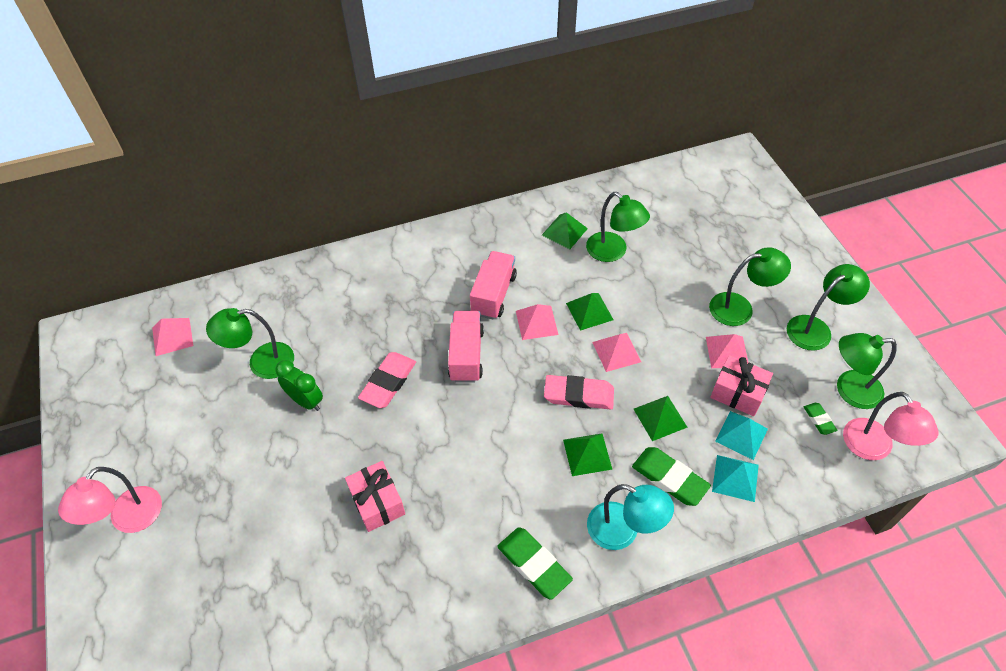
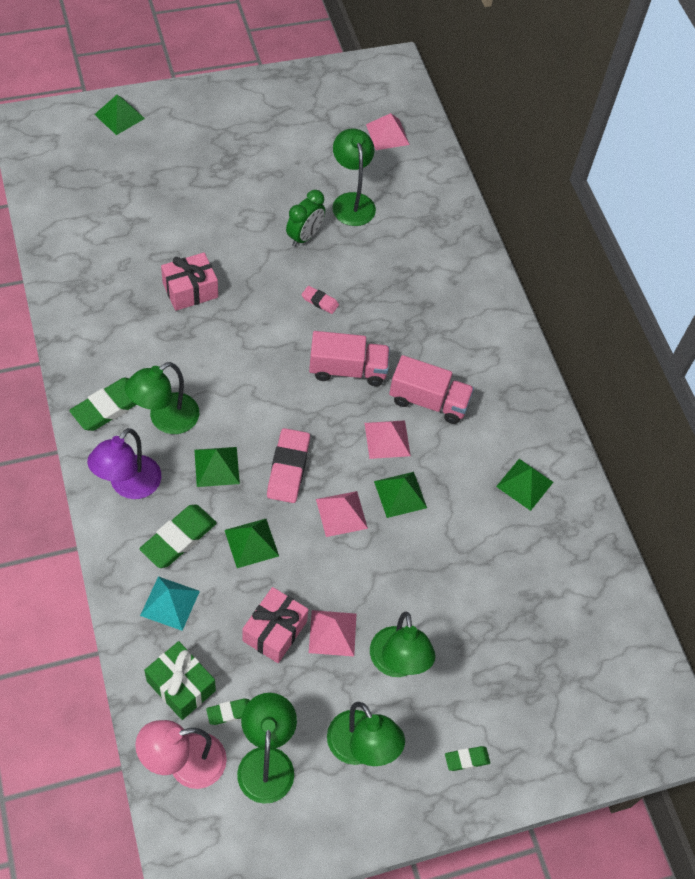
camera: 85 degrees right, 5 degrees up
pink lamp [58,467,162,533] -> none
pink eraser [358,352,416,408] -> pink eraser [301,286,339,314], size x0.53
green lamp [586,192,650,262] -> green lamp moved to [125,362,199,434]
turquoise lamp [587,484,674,550] -> purple lamp [87,428,161,499]
turquoise pyramid [715,411,768,460] -> none
none -> green pyramid [94,95,145,135]
none -> green gift [144,641,216,720]
none -> green eraser [445,746,490,771]

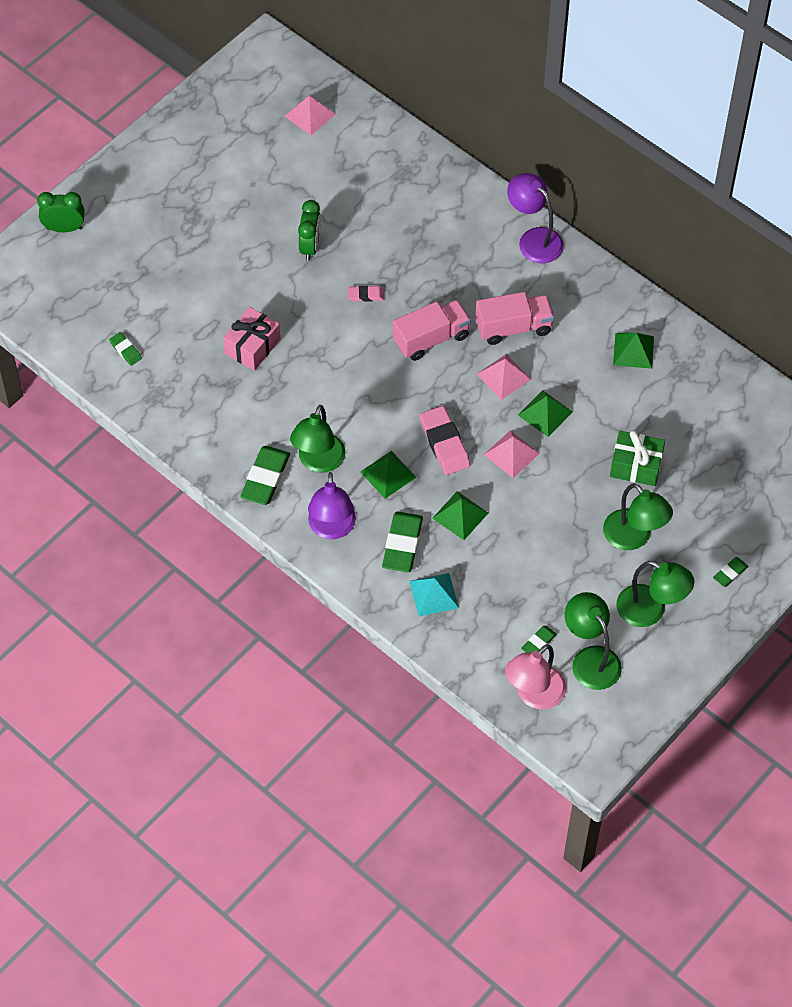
camera: 25 degrees left, 0 degrees up
green pyramid [94,95,145,135] -> green clock [37,192,85,232]
green gift [144,641,216,720] -> green gift moved to [610,430,665,486]
pink gift [242,587,309,663] -> none
pink pyramid [309,610,356,656] -> none
green lamp [332,129,376,226] -> none
none -> green eraser [109,332,142,366]
none -> purple lamp [507,173,564,263]

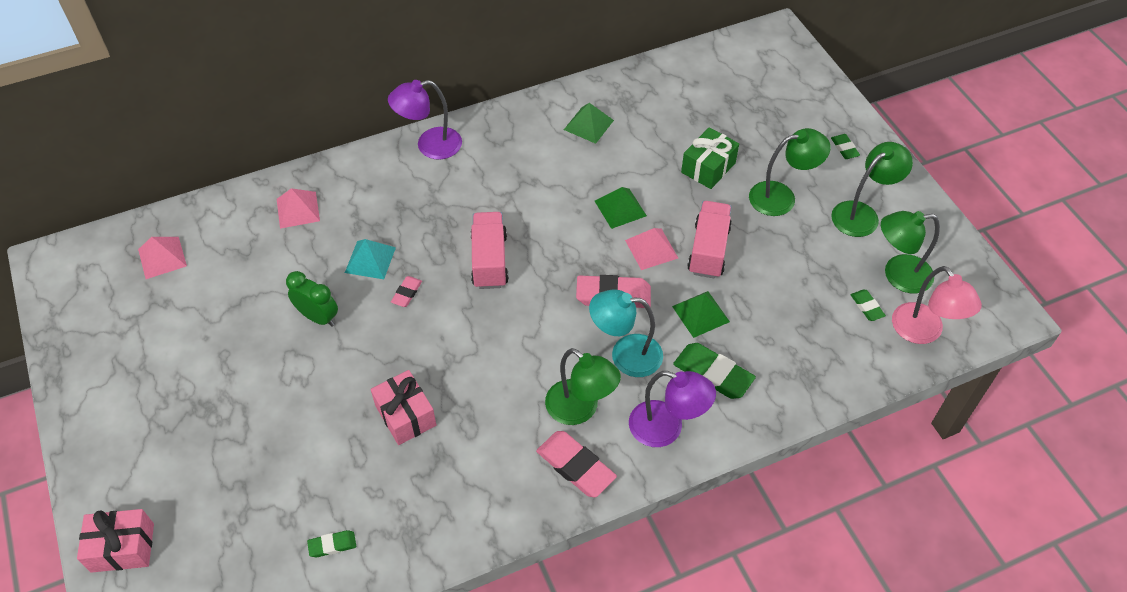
camera: 65 degrees left, 5 degrees down
green clock [37,192,85,232] -> pink gift [77,509,154,573]
green eraser [240,446,290,505] -> pink eraser [536,431,617,497]
green pyramid [361,451,416,499] -> turquoise lamp [589,290,663,377]
turquoise pyramid [409,573,459,616] -> turquoise pyramid moved to [345,239,396,279]
pink truck [475,292,554,345] -> pink truck moved to [687,201,732,278]
pink pyramid [477,354,531,400] -> pink pyramid moved to [277,188,320,229]

